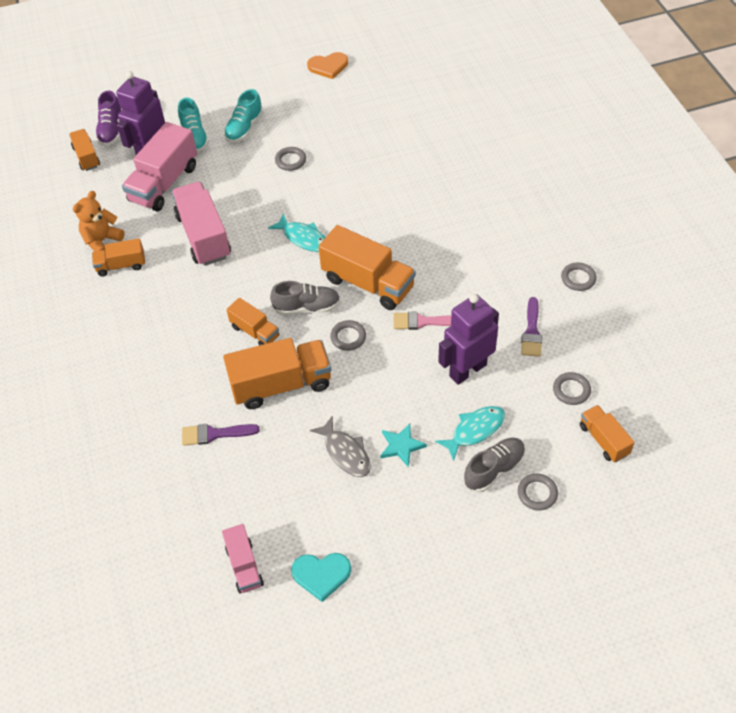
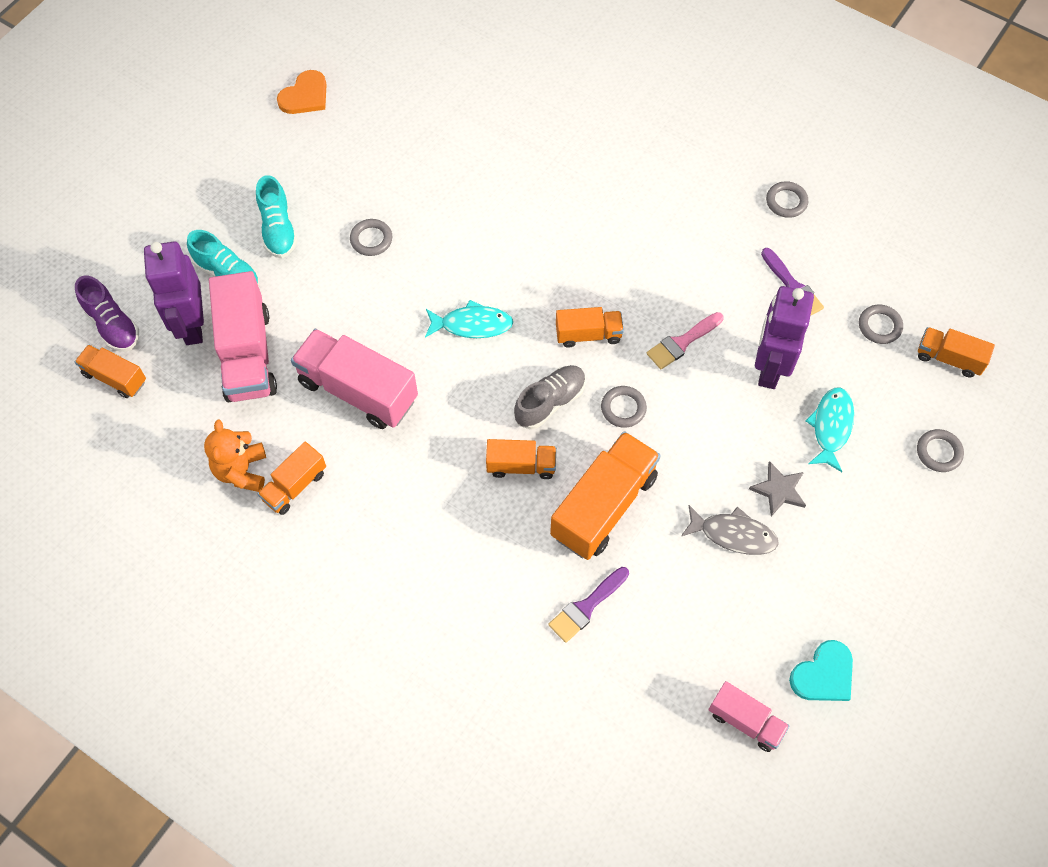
camera: 40 degrees left, 10 degrees up
orange truck [319,225,416,310] -> orange truck [556,307,624,348], size x0.55
turquoise star [380,424,427,467] -> grey star [749,461,806,516]
grey shoe [464,438,525,492] -> none

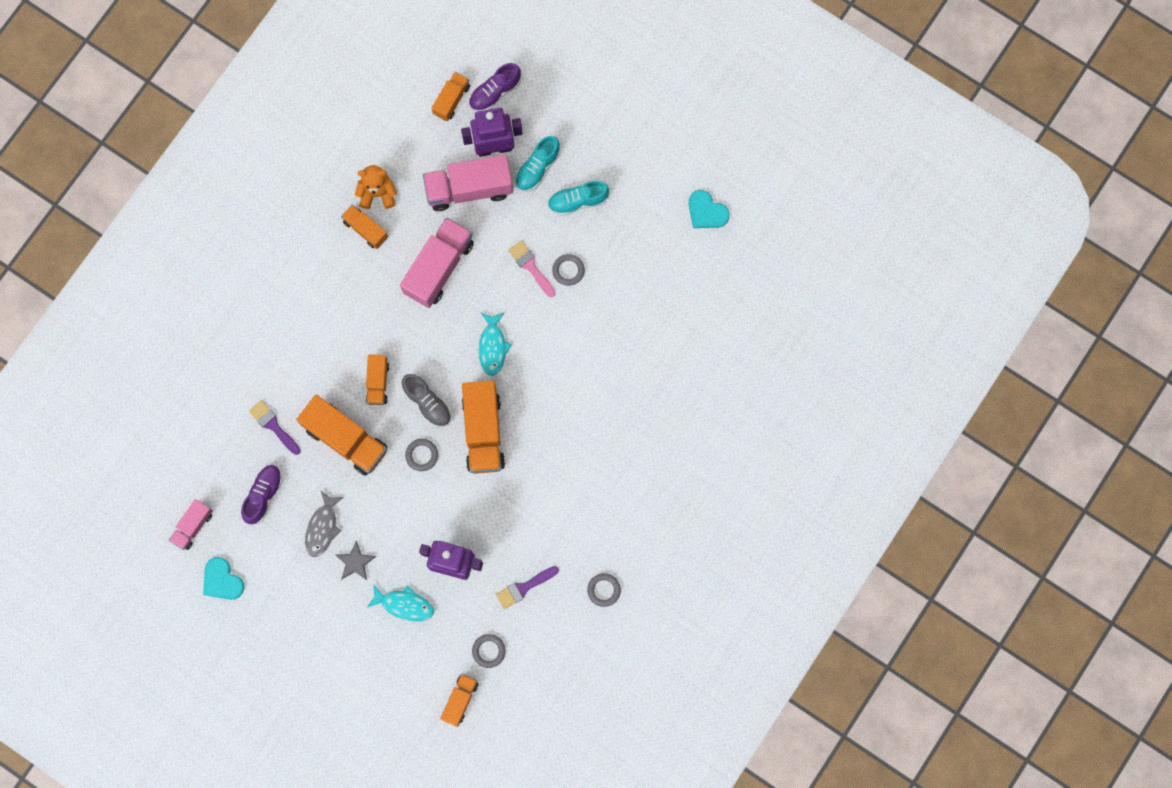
camera: 90 degrees right, 15 degrees up
orange heart [277,70,327,114] -> turquoise heart [688,190,730,228]
orange truck [556,307,624,348] -> orange truck [462,380,505,474], size x1.80
pink brush [647,312,724,369] -> pink brush moved to [508,240,555,297]
grey ring [917,429,964,472] -> none
none -> purple shoe [241,465,283,524]

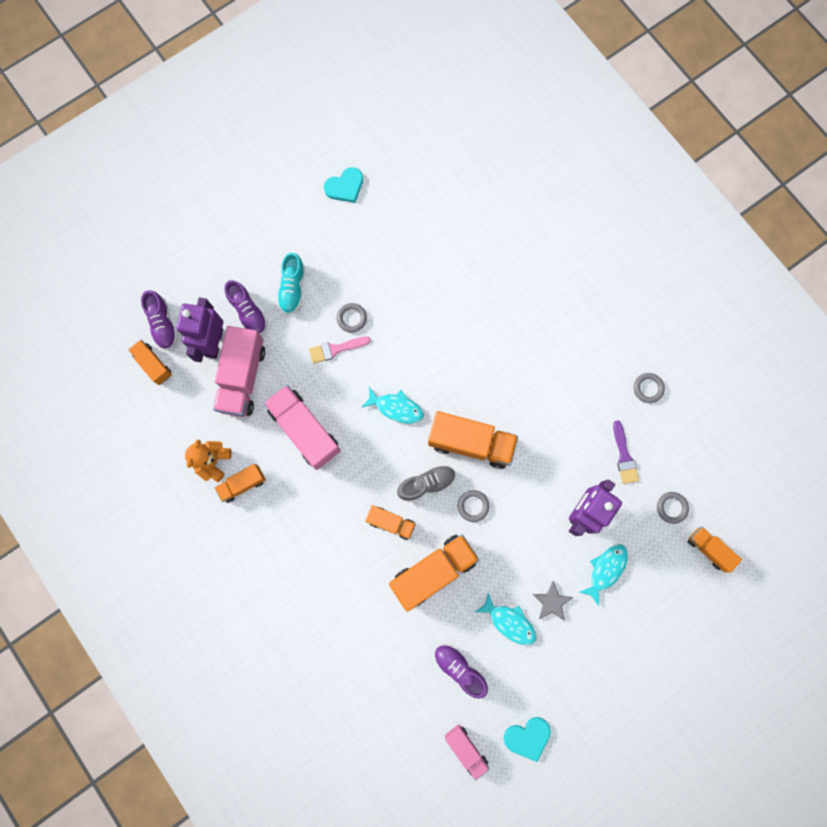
camera: 70 degrees left, 0 degrees up
purple brush [249,400,301,455] -> none
grey fish [305,491,344,557] -> turquoise fish [475,593,536,645]
turquoise shoe [515,136,560,191] -> purple shoe [224,280,267,335]

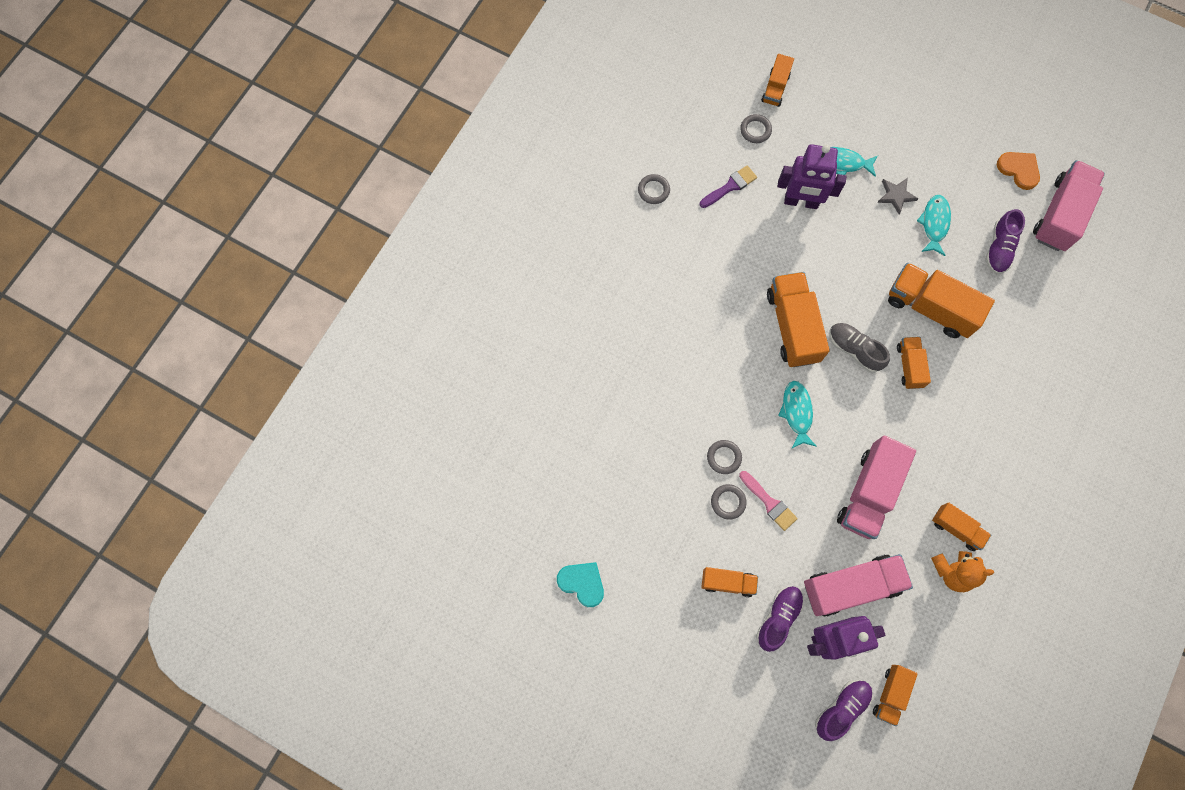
camera: 115 degrees left, 5 degrees down
turquoise shoe [277,253,305,314] -> orange truck [701,567,758,597]
pink truck [445,725,489,780] -> pink truck [1033,160,1105,251], size x1.80
grey ring [458,490,489,522] -> grey ring moved to [707,440,742,474]
turquoise heart [504,717,551,762] -> orange heart [997,152,1040,190]

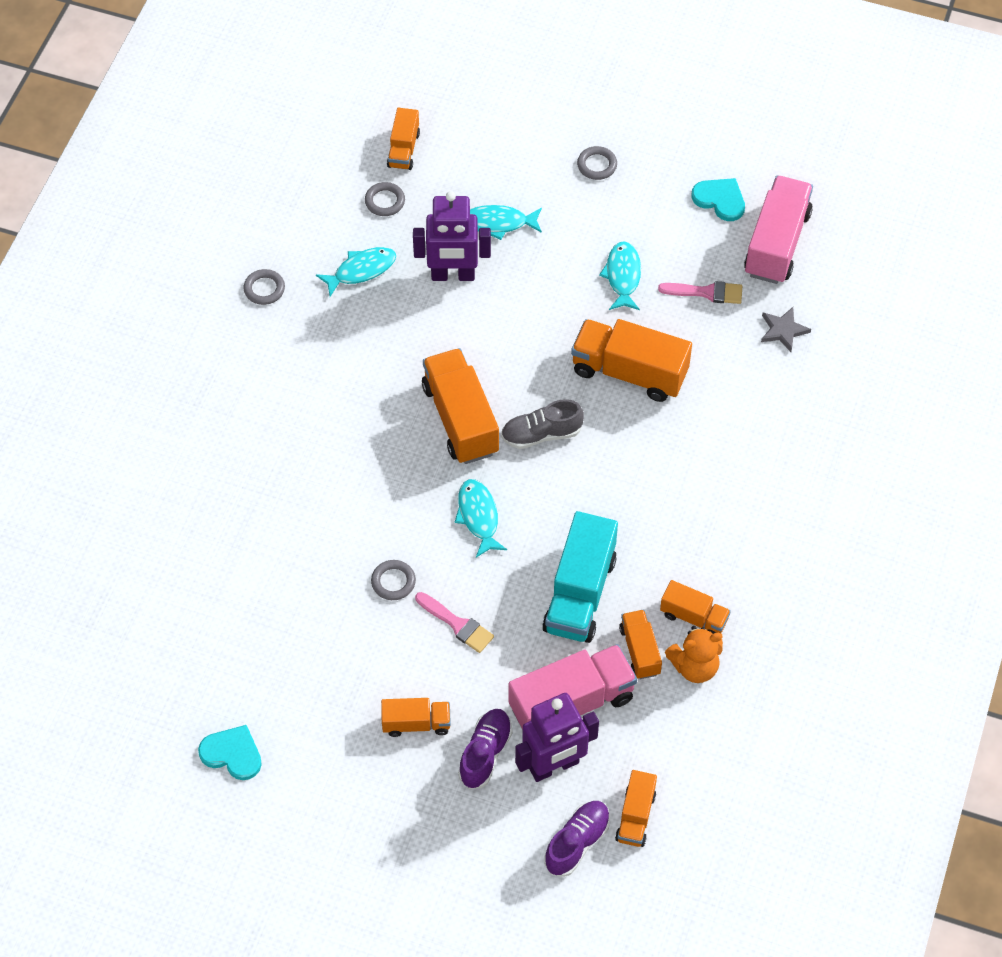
camera: 10 degrees left, 15 degrees down
purple brush [700,165,757,208] -> turquoise fish [316,247,396,297]
grey ring [711,484,747,520] -> grey ring moved to [577,146,617,180]
grey shoe [829,323,890,373] -> grey shoe turned 45 degrees counterclockwise [501,399,584,449]
pink truck [837,436,916,539] -> turquoise truck [542,511,618,643]
grey star [877,178,918,214] -> grey star moved to [761,307,811,352]
orange truck [897,337,931,389] -> orange truck moved to [619,610,662,679]
purple shoe [985,209,1025,274] -> pink brush [658,281,742,304]
orange heart [997,152,1040,190] -> turquoise heart [692,178,745,221]

